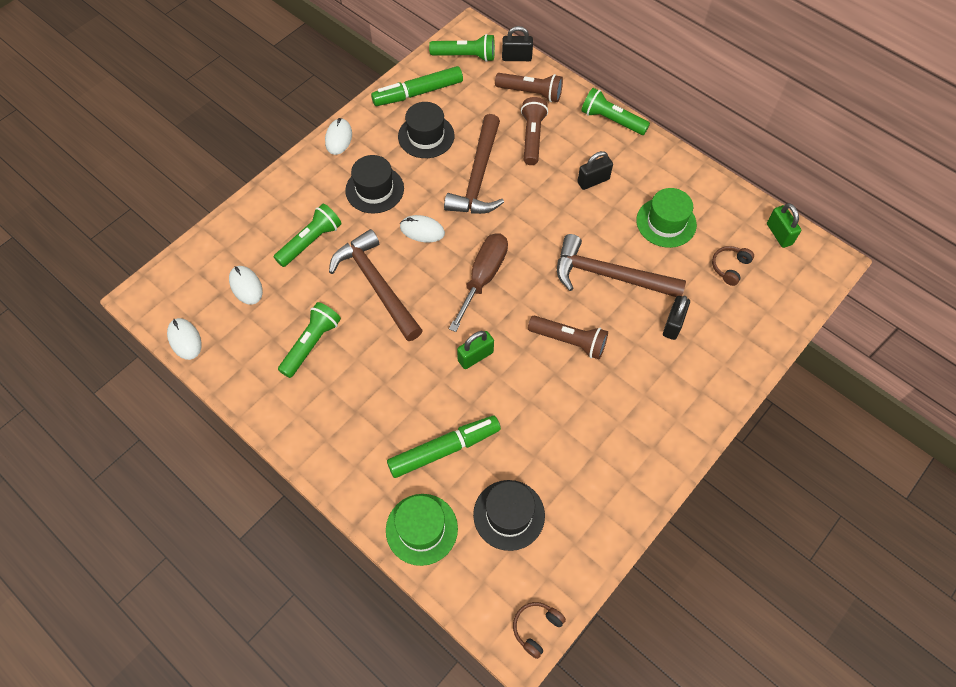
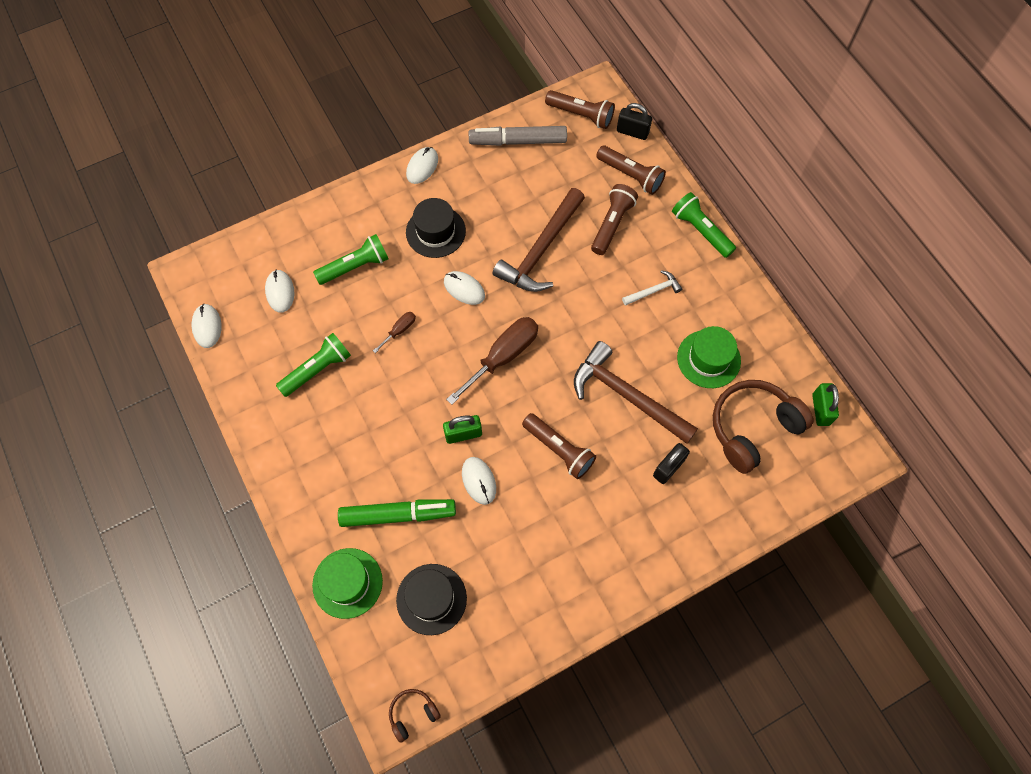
camera: 20 degrees right, 5 degrees up
brown hammer [329,229,423,341] -> brown screwdriver [373,312,416,353]
green marker [371,66,463,106] -> grey marker [469,126,567,146]
black hat [398,102,454,158] -> none
green flashlight [429,34,495,62] -> brown flashlight [545,90,615,129]
black padlock [577,151,613,190] -> white hammer [622,270,682,306]
brown headphones [712,246,754,286] -> brown headphones [713,380,814,474], size x2.13
none -> white mouse [462,457,496,505]

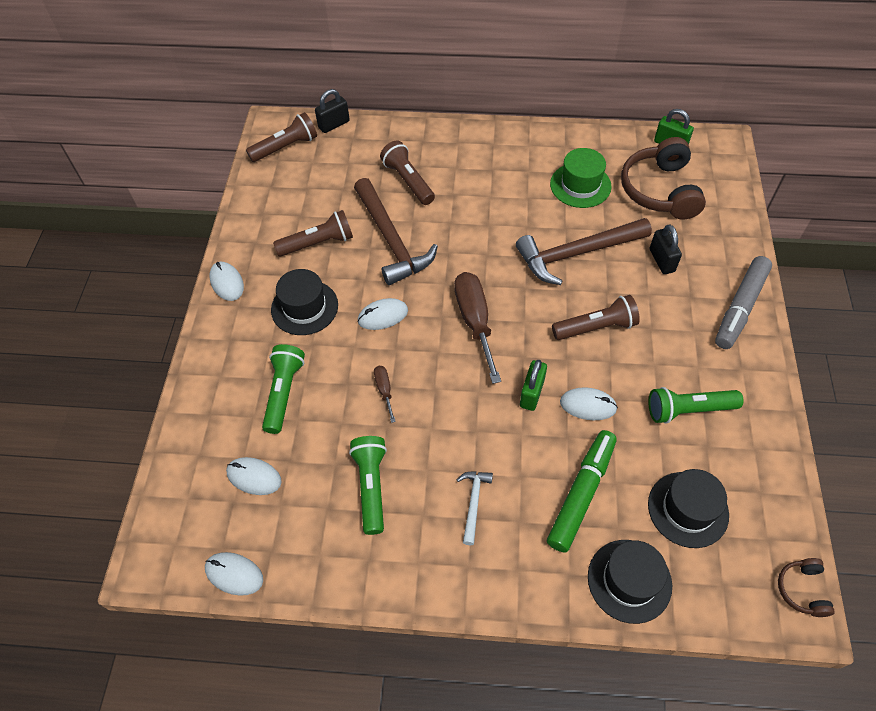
camera: 55 degrees left, 10 degrees down
green hat [312,548,383,619] -> black hat [588,540,672,624]
grey marker [469,126,567,146] -> grey marker moved to [715,256,772,349]
brown flashlight [596,145,666,195] -> brown flashlight moved to [273,210,353,257]
white hammer [622,270,682,306] -> white hammer moved to [457,471,493,545]
green flashlight [672,192,736,258] -> green flashlight moved to [648,387,744,424]

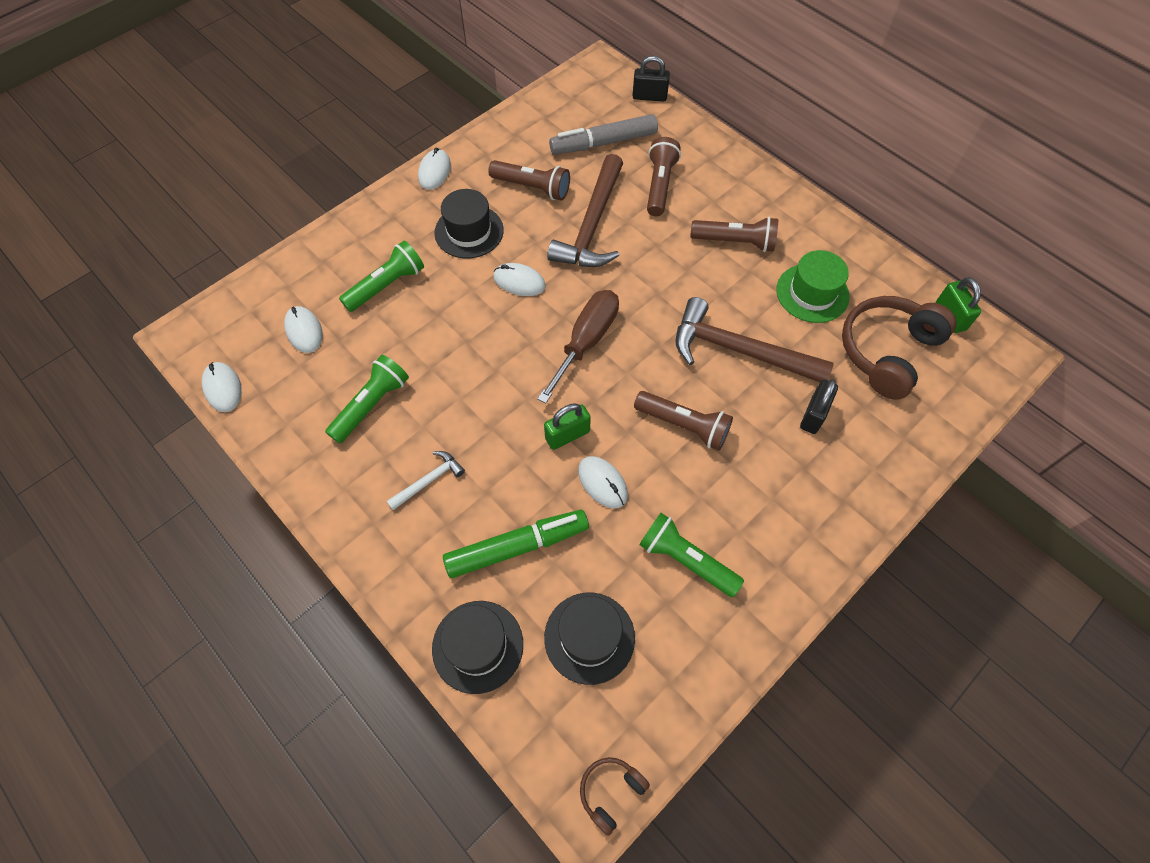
camera: 40 degrees right, 5 degrees up
brown flashlight [246,112,317,162] -> brown flashlight moved to [690,217,778,252]
brown screwdriver [374,366,396,423] -> none
grey marker [715,256,772,349] -> grey marker moved to [549,114,658,154]

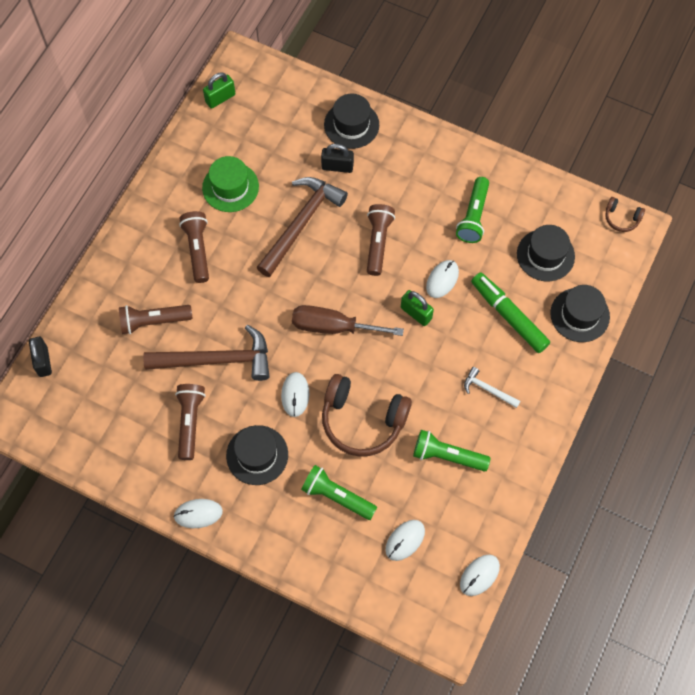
camera: 110 degrees left, 5 degrees up
grey marker [549,114,658,154] -> none
brown hammer [676,297,834,382] -> brown hammer turned 150 degrees counterclockwise [256,177,348,277]
brown headphones [842,296,957,400] -> brown headphones moved to [322,374,412,457]
none -> black hat [324,93,379,149]

